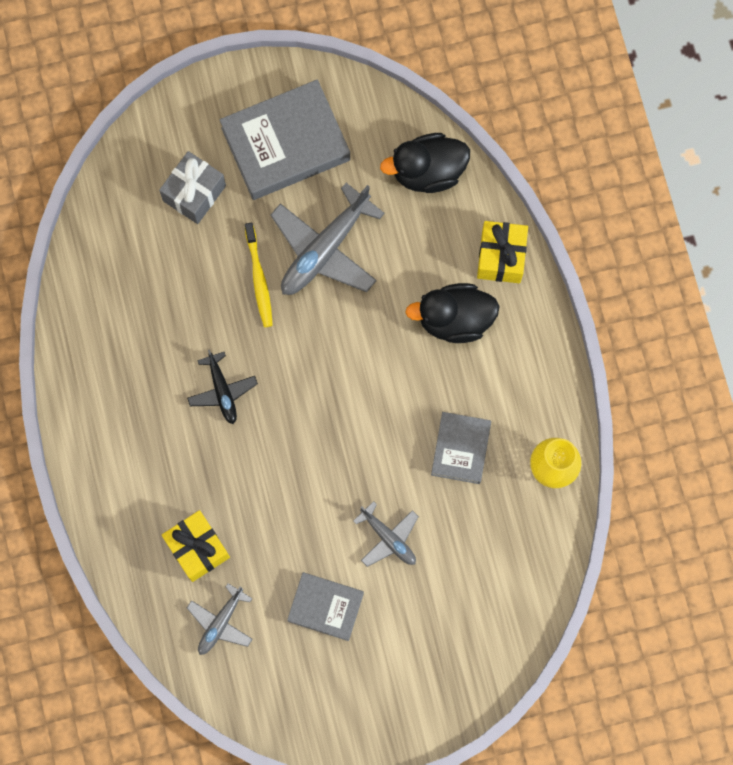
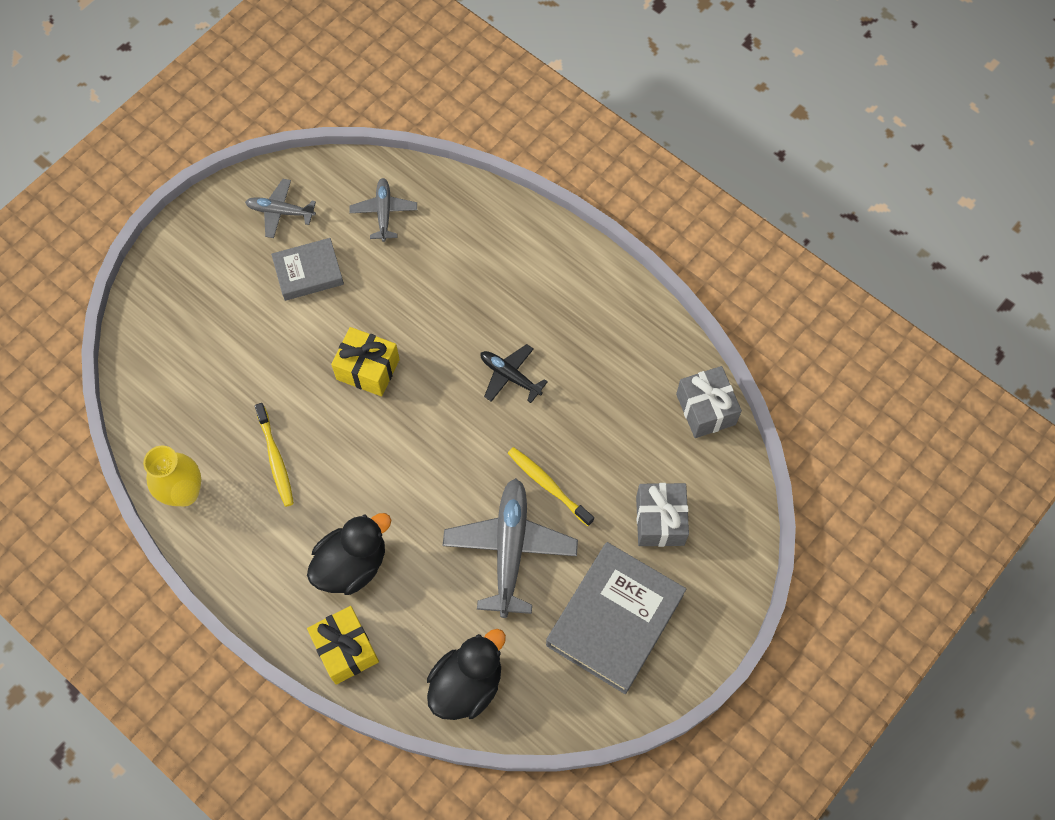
camera: 145 degrees right, 10 degrees down
yellow gift [162,510,230,582] -> yellow gift moved to [331,327,400,396]
grey plane [353,501,419,567] -> grey plane moved to [245,179,316,238]
grey book [431,412,491,484] -> yellow toothbrush [255,403,294,507]
none -> grey gift [676,366,742,438]

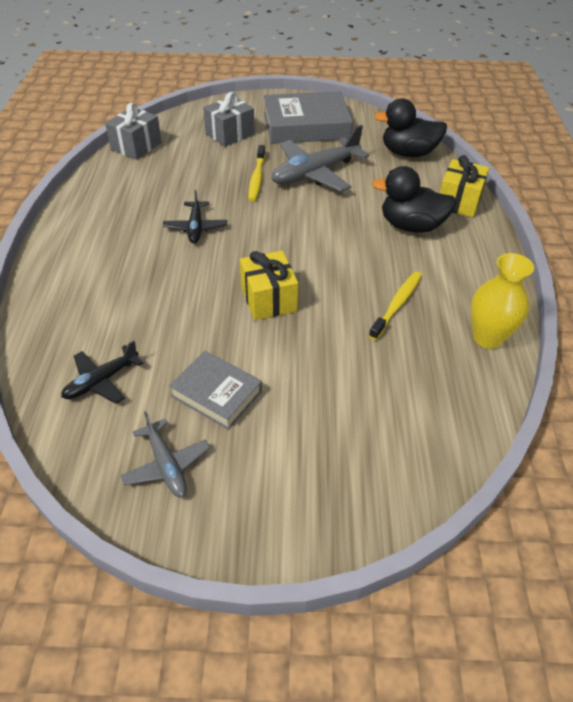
camera: 130 degrees left, 20 degrees down
grey plane [350,178,417,242] -> black plane [61,340,143,404]

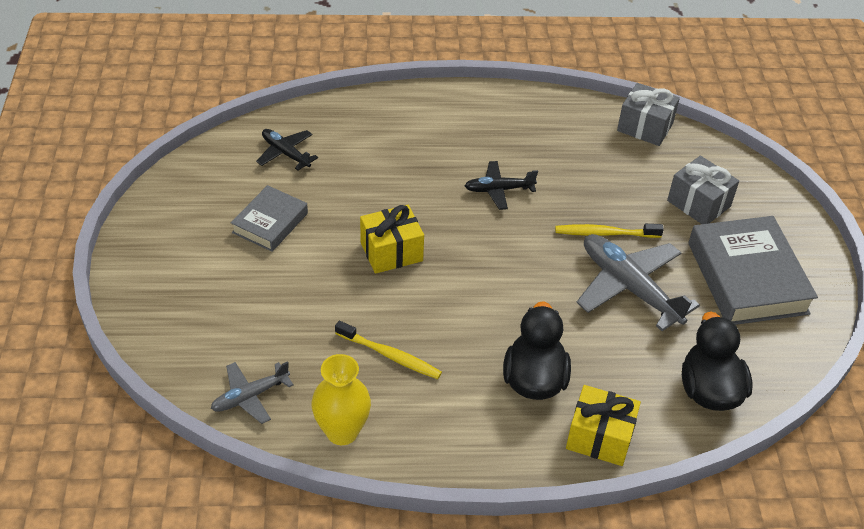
camera: 85 degrees right, 0 degrees up
grey plane [120,411,210,497] -> grey plane moved to [211,361,294,424]

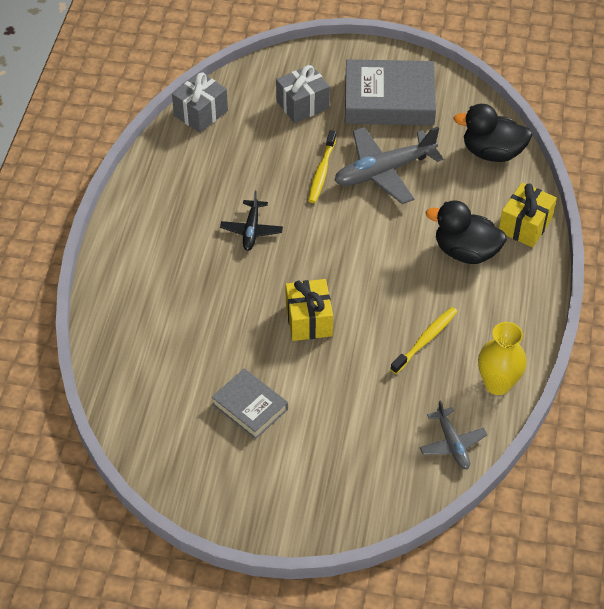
camera: 75 degrees left, 5 degrees up
black plane [256,129,318,171] -> none

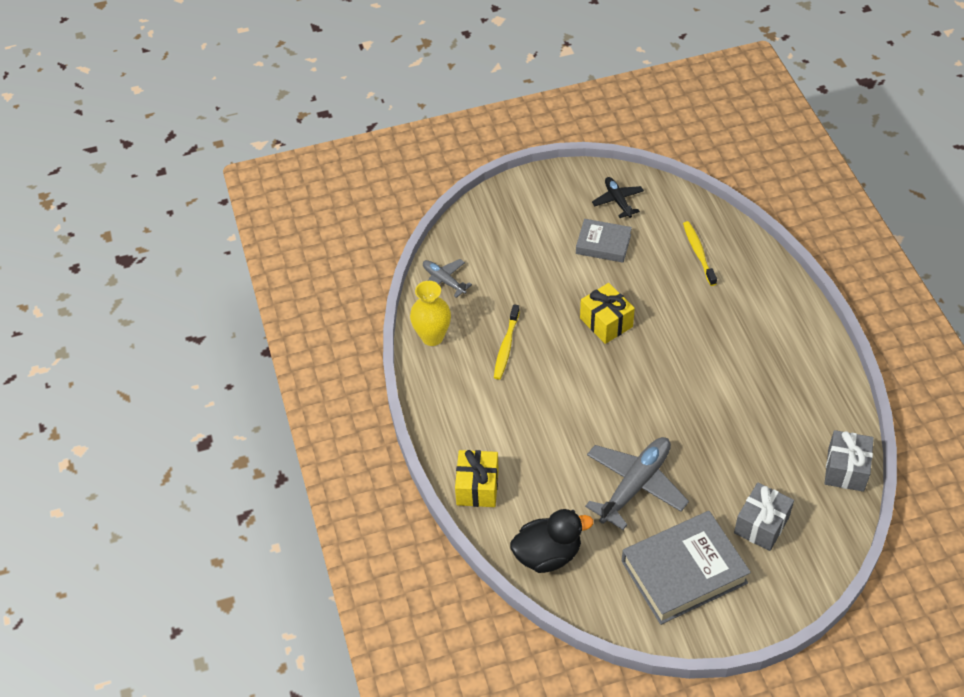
camera: 155 degrees right, 0 degrees up
black plane [220,191,283,251] -> black plane moved to [592,177,644,218]
yellow toothbrush [308,130,336,203] -> yellow toothbrush moved to [683,221,717,286]
black duck [426,200,507,264] -> none

